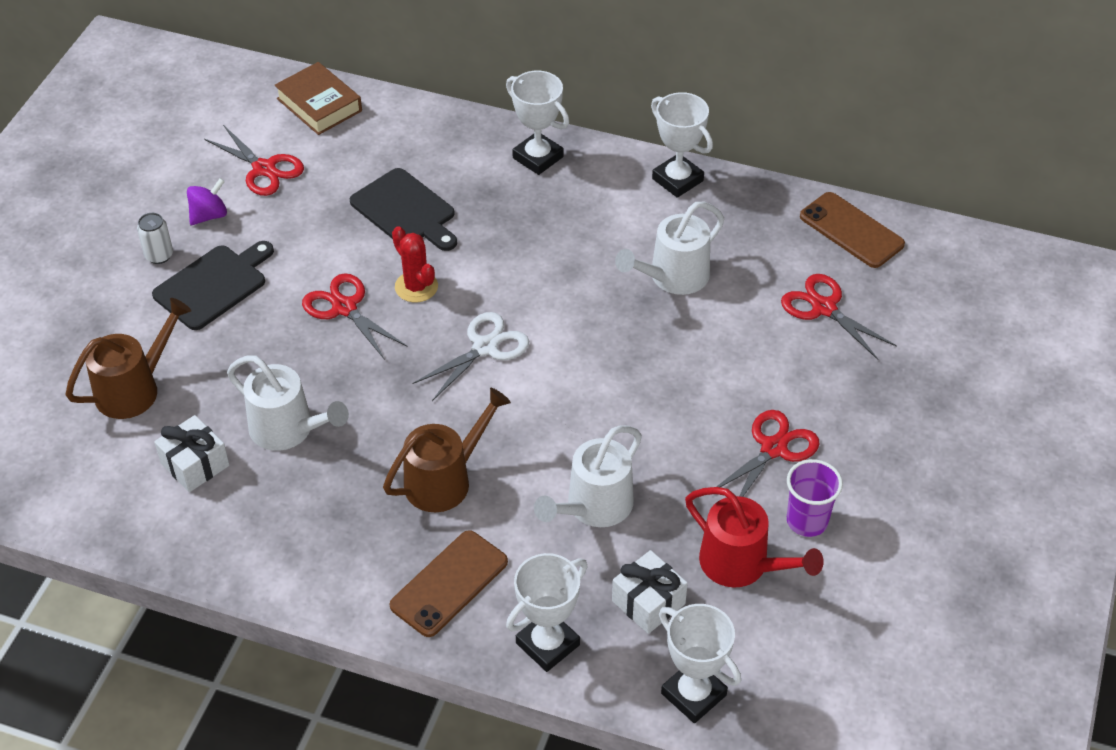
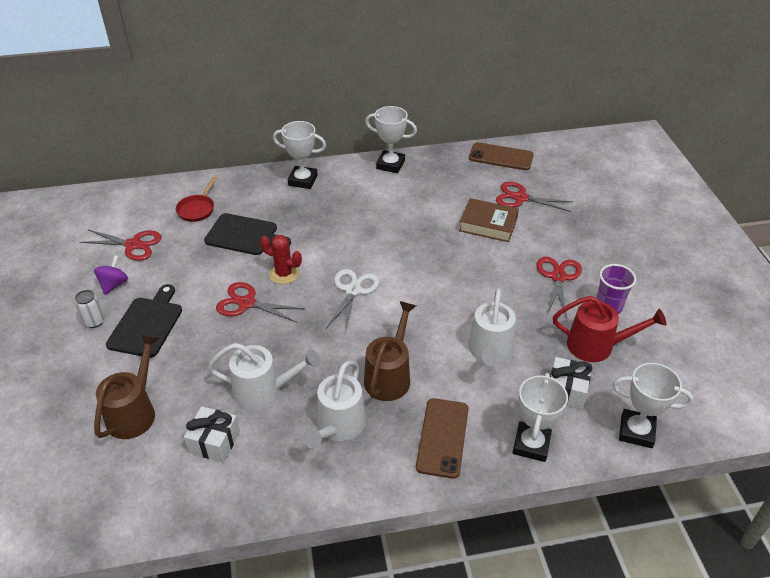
camera: 30 degrees left, 5 degrees down
brown book [275,62,362,135] -> brown book moved to [459,198,519,242]
white watering can [615,202,724,295] -> white watering can moved to [302,361,366,449]
none -> red pan [176,177,217,222]

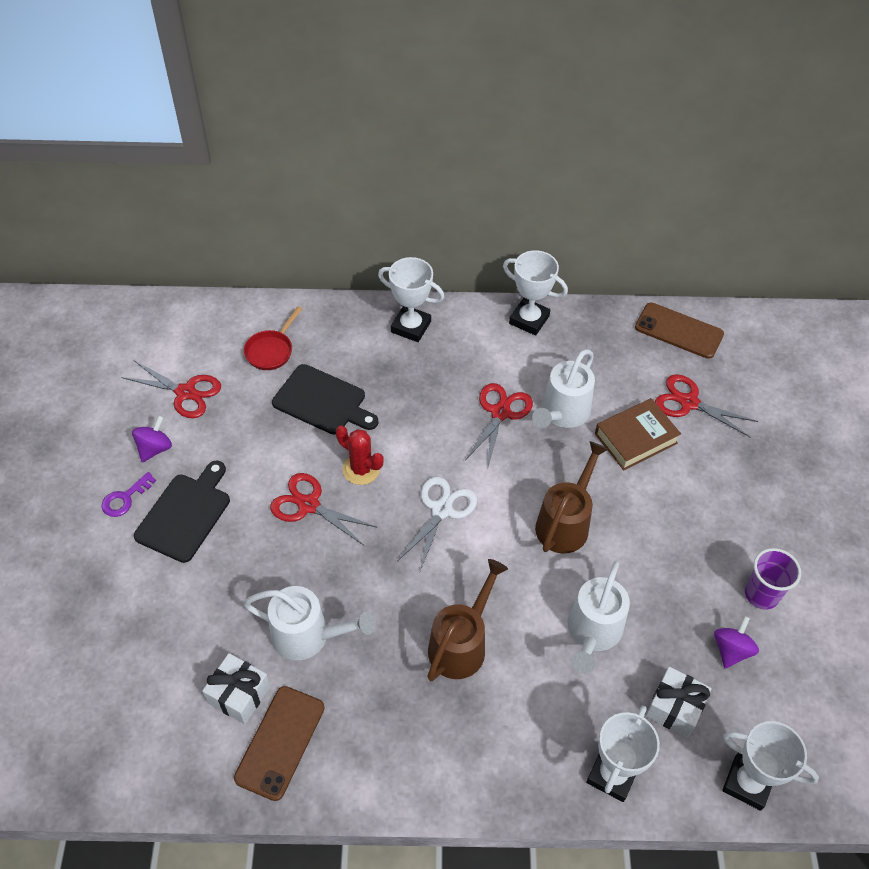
camera: 10 degrees right, 10 degrees up
white can [75,290,105,328] -> purple key [101,472,156,517]
brown watering can [94,334,159,439] -> brown watering can moved to [535,441,609,553]
white watering can [302,361,366,449] -> white watering can moved to [532,349,595,428]
brown phone [416,398,469,479] -> brown phone moved to [234,686,325,801]
brown book [459,198,519,242] -> brown book turned 60 degrees counterclockwise [595,398,681,470]
red scissors [536,257,582,318] -> red scissors moved to [466,383,533,466]
red watering can [553,296,666,362] -> purple spinning top [714,616,759,669]

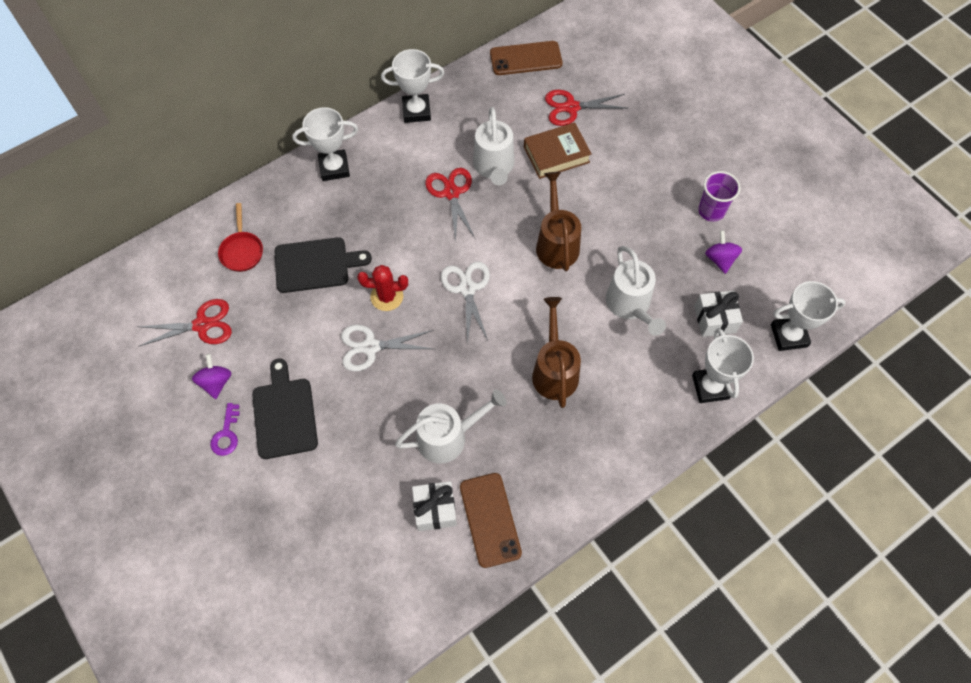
camera: 35 degrees left, 10 degrees up
red scissors [270,473,376,545] -> white scissors [341,325,433,371]
brown book [595,398,681,470] -> brown book turned 45 degrees clockwise [524,123,592,179]

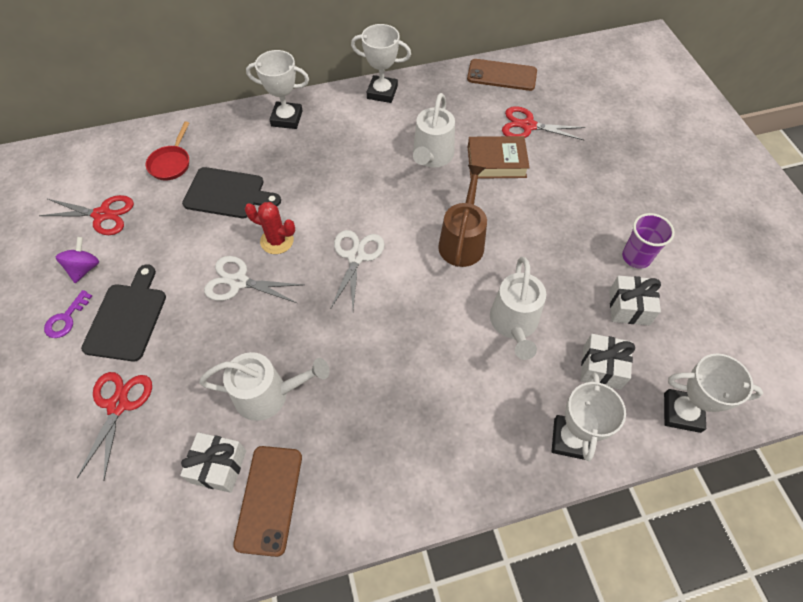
camera: 20 degrees right, 5 degrees down
red scissors [425,168,475,242] -> red scissors moved to [77,372,152,481]
brown watering can [532,297,581,408] -> none
purple spinning top [705,230,742,274] -> white gift [609,276,661,325]

